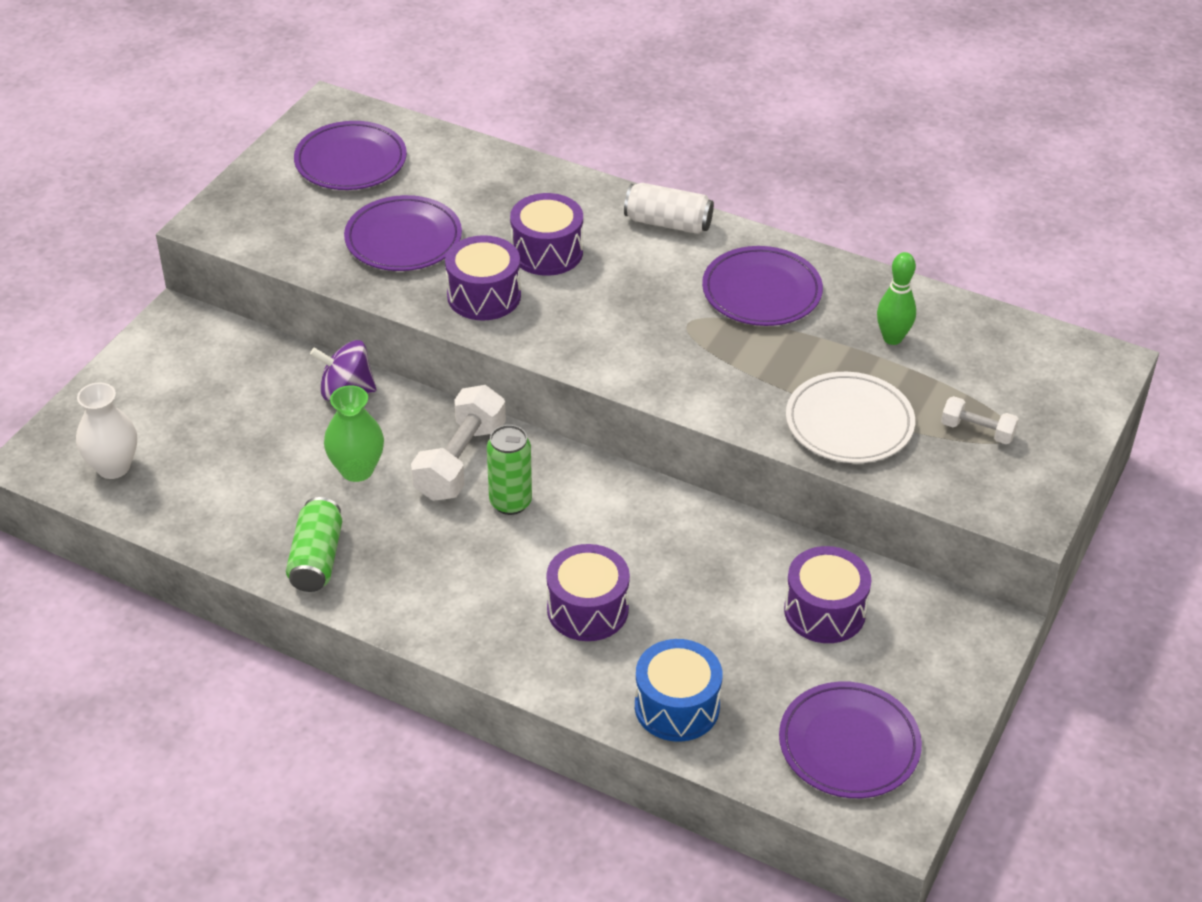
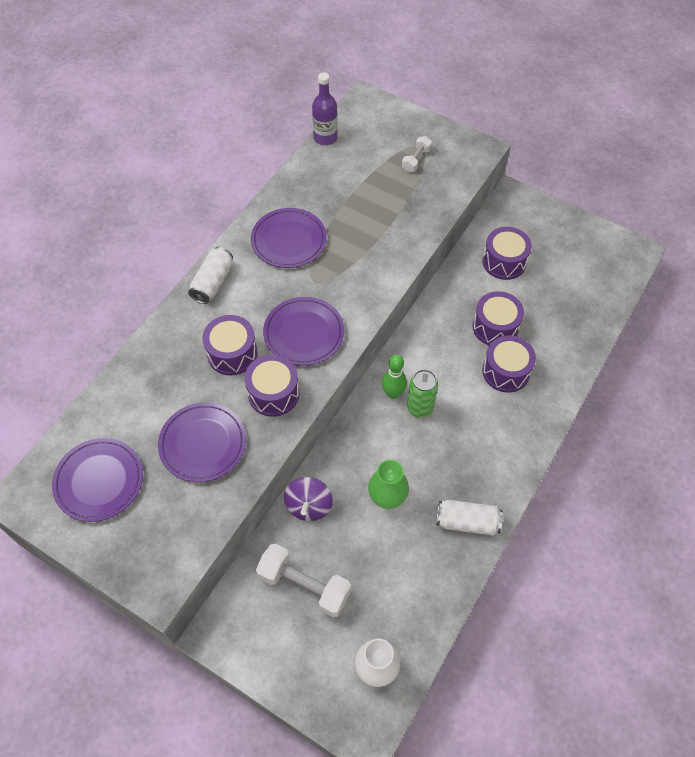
camera: 85 degrees left, 15 degrees up
green can [286,497,342,592] -> white can [436,500,503,536]
white dumbbell [411,385,506,501] -> white dumbbell moved to [256,544,351,617]
blue drum [635,639,722,742] -> none
purple plate [779,681,922,798] -> purple plate moved to [263,297,344,366]
white plate [786,372,915,463] -> none
green bowling pin [877,252,916,345] -> green bowling pin moved to [382,355,407,399]
none -> purple bottle [312,72,338,145]
none -> purple drum [473,291,524,345]

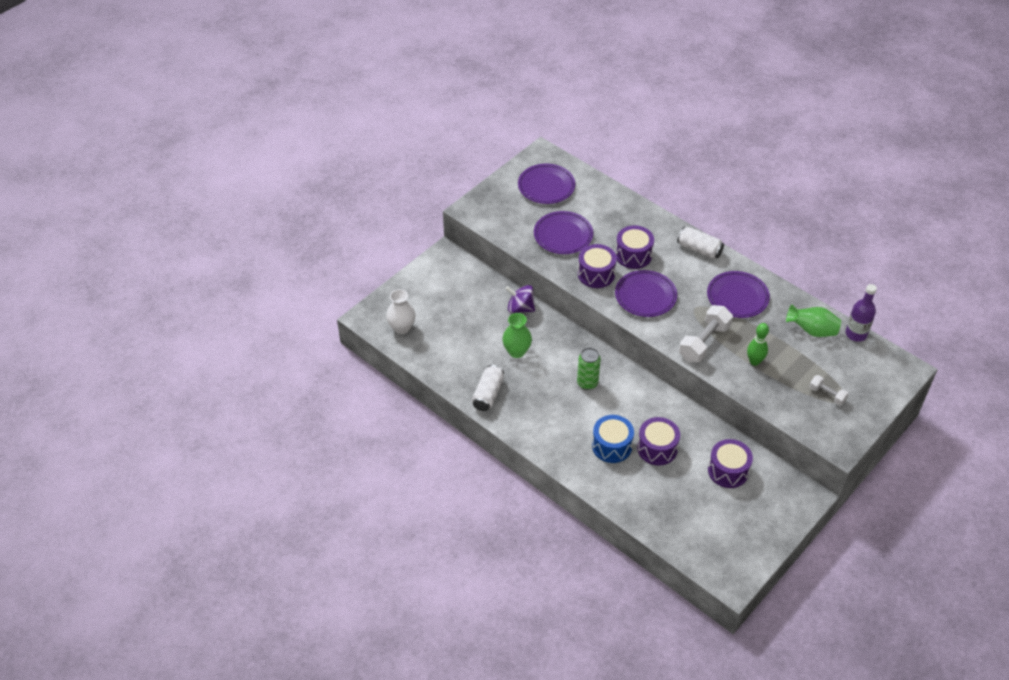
camera: 100 degrees right, 10 degrees down
white dumbbell [256,544,351,617] -> white dumbbell moved to [679,305,733,363]
green bowling pin [382,355,407,399] -> green bowling pin moved to [747,323,769,366]
purple drum [482,335,536,393] -> blue drum [592,415,634,463]
none -> green vase [786,304,841,337]

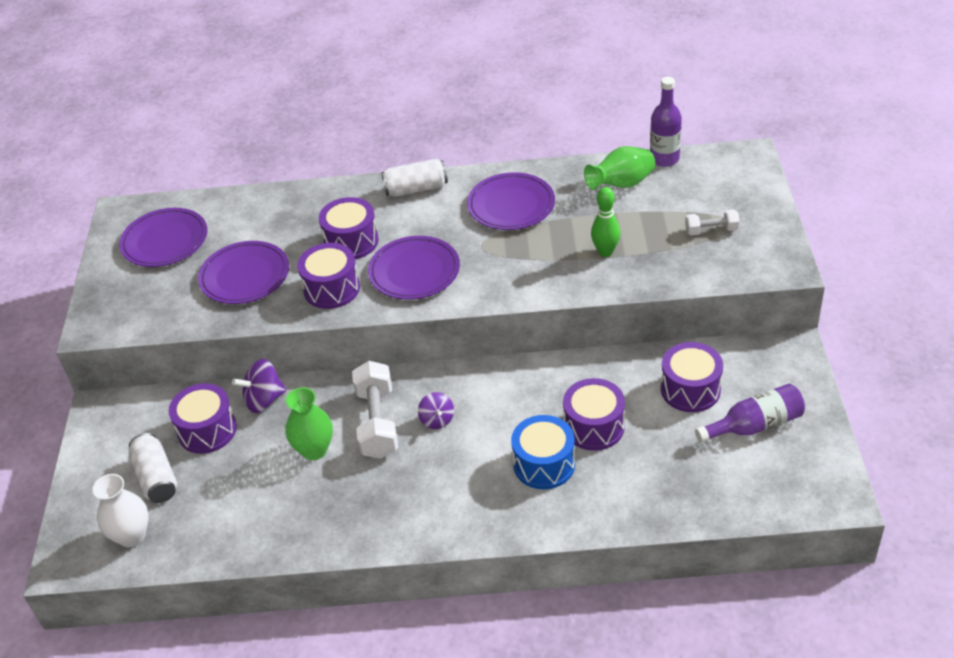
camera: 40 degrees left, 5 degrees down
white can [472,365,504,411] -> white can moved to [129,433,177,503]
green can [577,348,601,390] -> purple spinning top [418,392,454,429]
white dumbbell [679,305,733,363] -> white dumbbell moved to [352,361,398,459]
none -> purple drum [169,383,237,454]
none -> purple bottle [695,384,805,443]

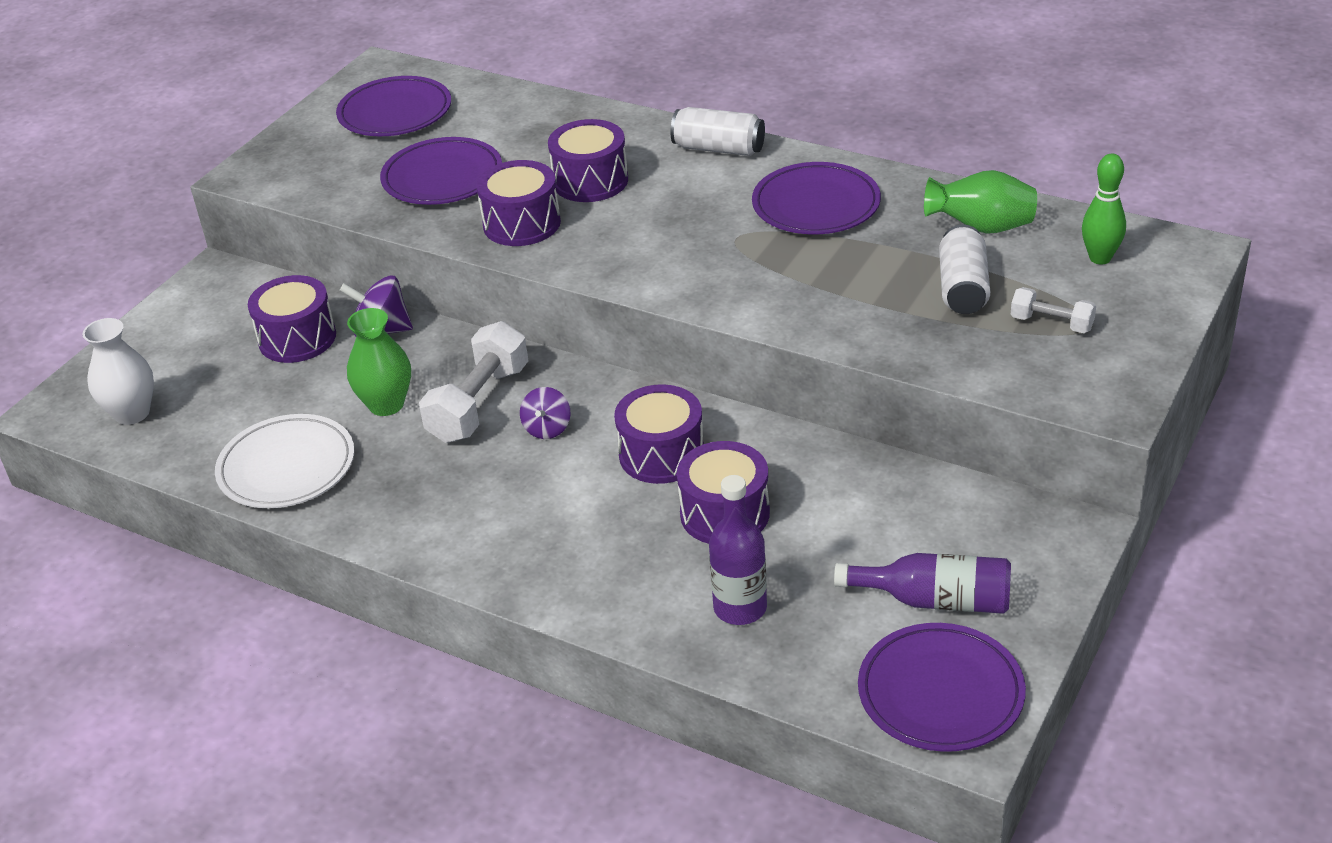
camera: 30 degrees right, 5 degrees down
white can [129,433,177,503] -> white can moved to [939,225,990,314]
purple plate [368,236,460,300] -> purple plate moved to [858,623,1026,752]
blue drum [511,415,575,489] -> none
green bowling pin [591,187,620,257] -> green bowling pin moved to [1082,154,1126,265]
purple bottle [650,77,682,167] -> purple bottle moved to [709,475,767,625]
purple drum [661,342,723,412] -> purple drum moved to [614,384,704,484]
none -> white plate [215,414,355,508]

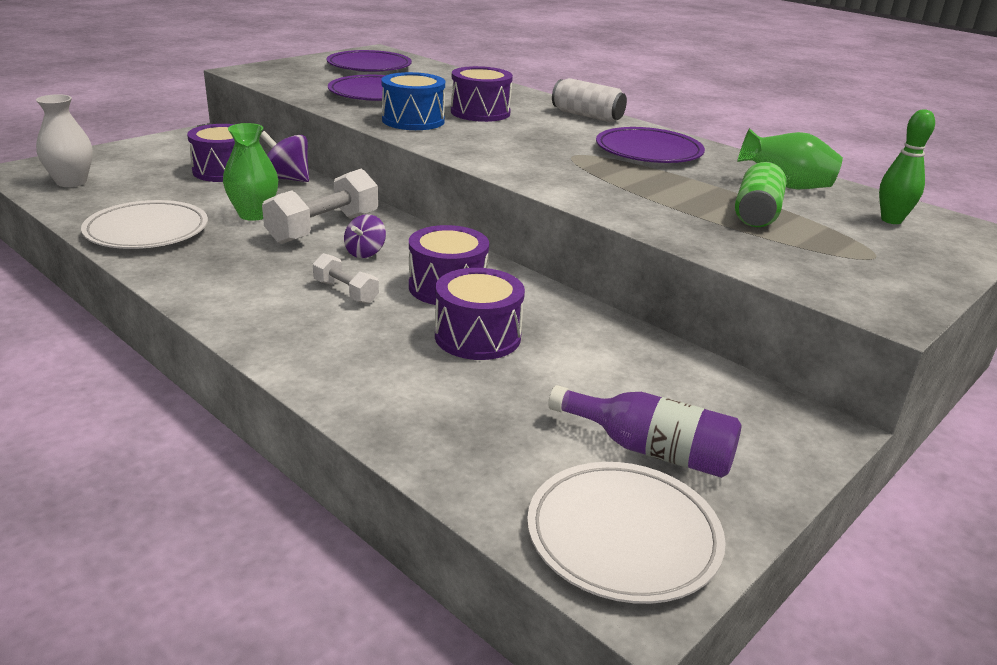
camera: 10 degrees right, 10 degrees down
purple drum [476,160,561,246] -> blue drum [381,72,445,130]
purple bottle [709,475,767,625] -> none
purple plate [858,623,1026,752] -> white plate [527,462,726,604]
white can [939,225,990,314] -> green can [735,162,786,227]
white dumbbell [1011,287,1096,333] -> white dumbbell moved to [313,253,379,304]

